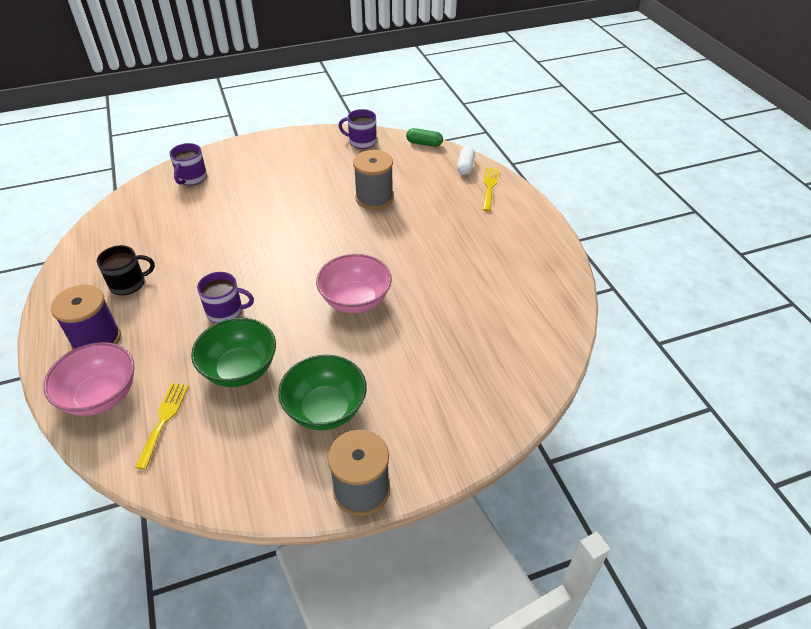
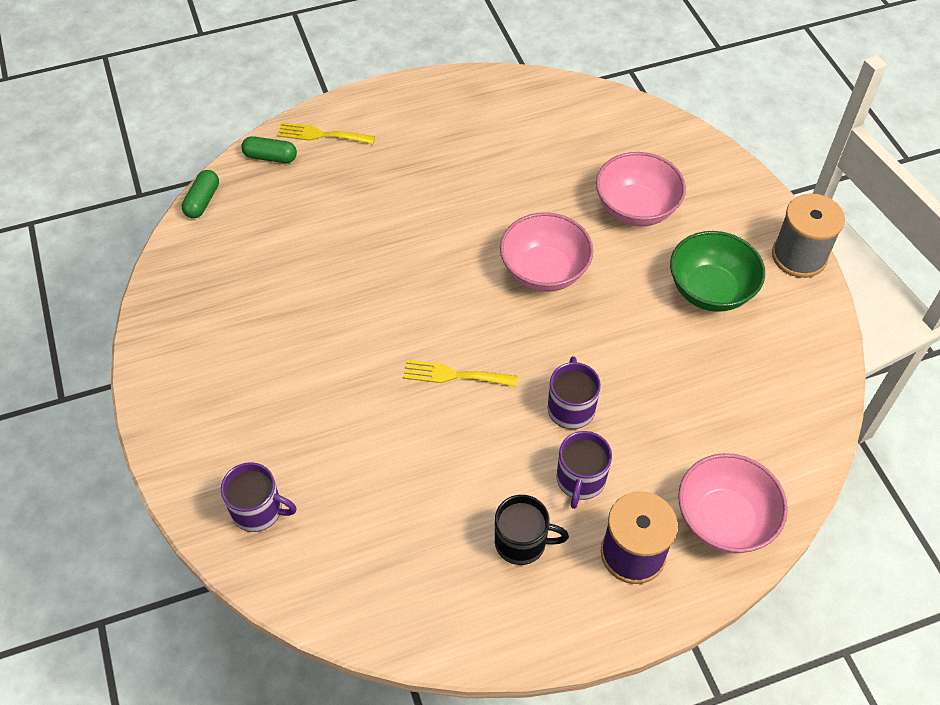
camera: 90 degrees left, 10 degrees up
black mug [97,245,155,295] -> black mug turned 120 degrees clockwise [495,495,569,565]
yellow fork [135,383,189,469] -> yellow fork moved to [403,360,517,387]
green bowl [191,318,276,387] -> none
purple mug [338,109,377,149] -> purple mug moved to [556,431,612,509]
grey spool [353,150,394,210] -> none
white capsule [457,146,475,175] -> green capsule [241,136,297,163]
none -> pink bowl [596,152,686,226]

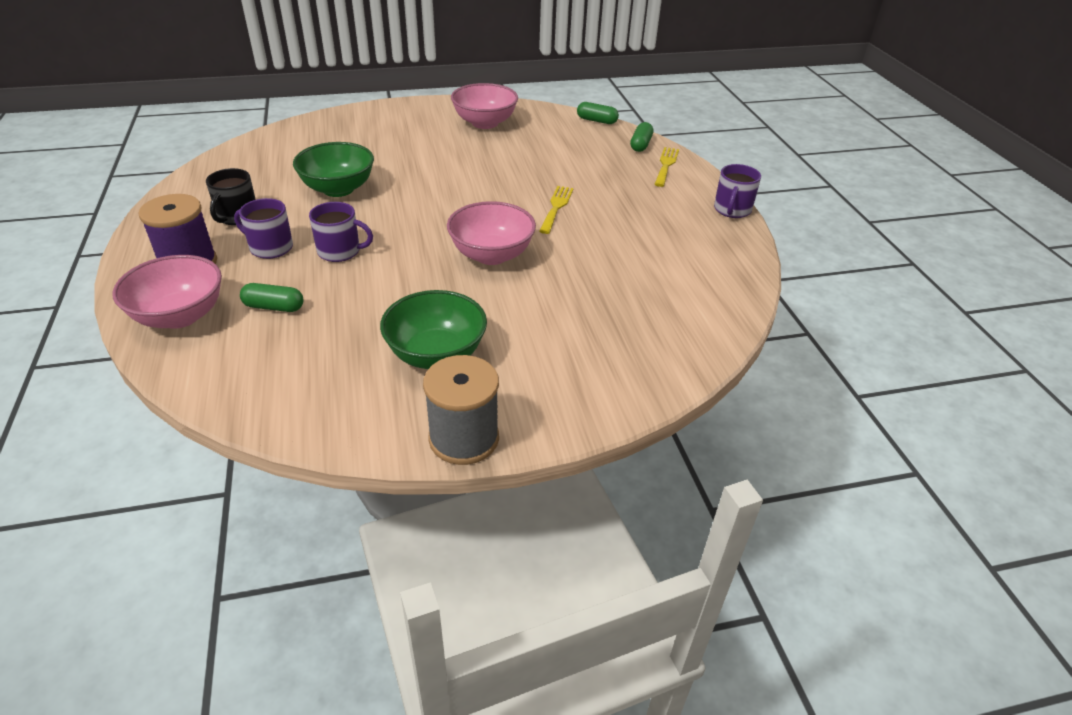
camera: 95 degrees right, 15 degrees down
purple mug [221,462,297,532] -> purple mug moved to [714,164,761,218]
yellow fork [403,360,517,387] -> yellow fork moved to [539,186,574,234]
pink bowl [596,152,686,226] -> pink bowl moved to [451,83,518,129]
none -> green capsule [240,283,303,312]
none -> green bowl [293,142,374,197]

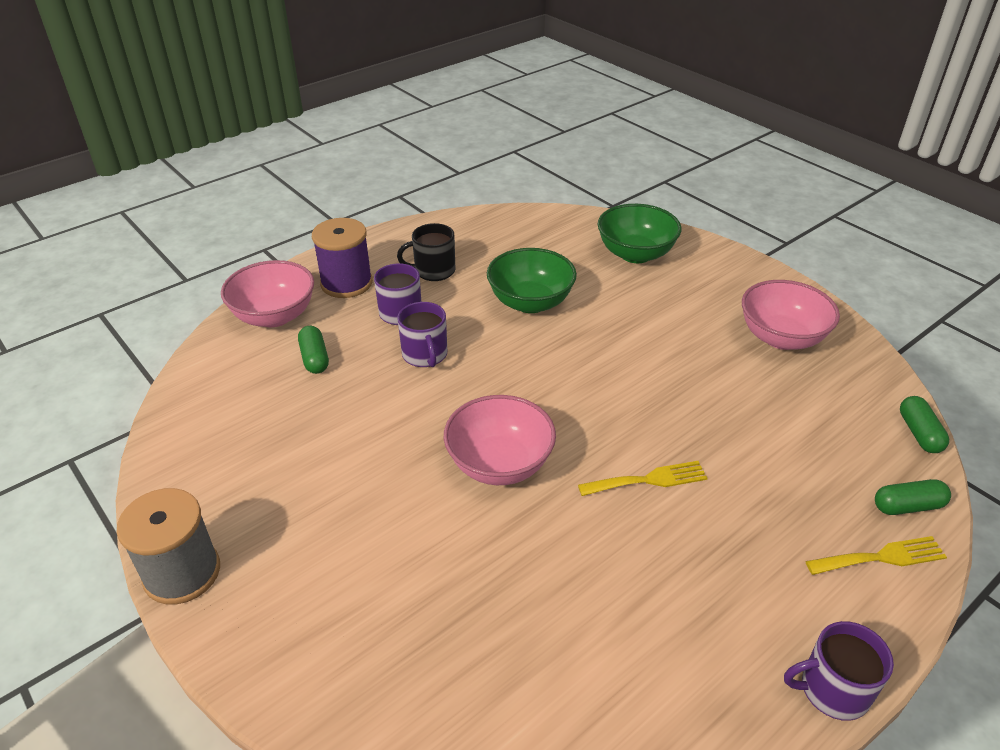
camera: 65 degrees right, 0 degrees up
green bowl [380,290,487,369] -> green bowl moved to [598,204,681,263]

